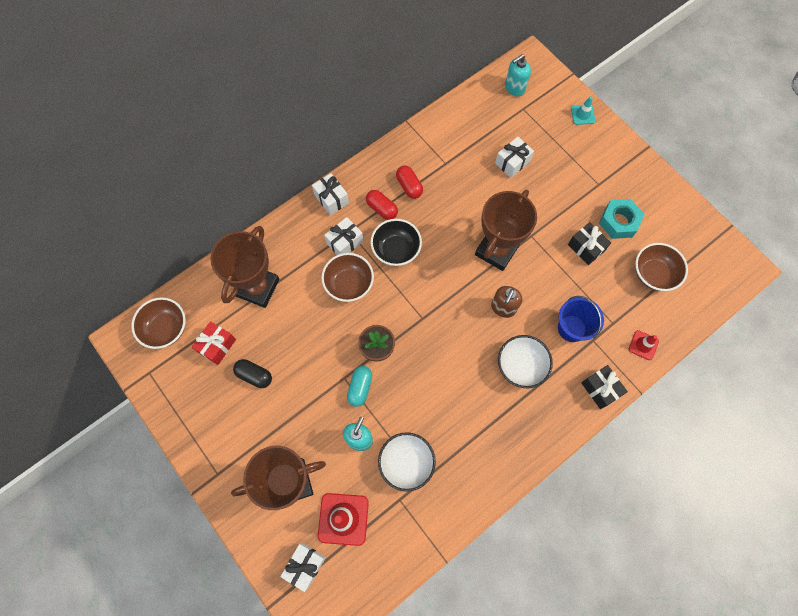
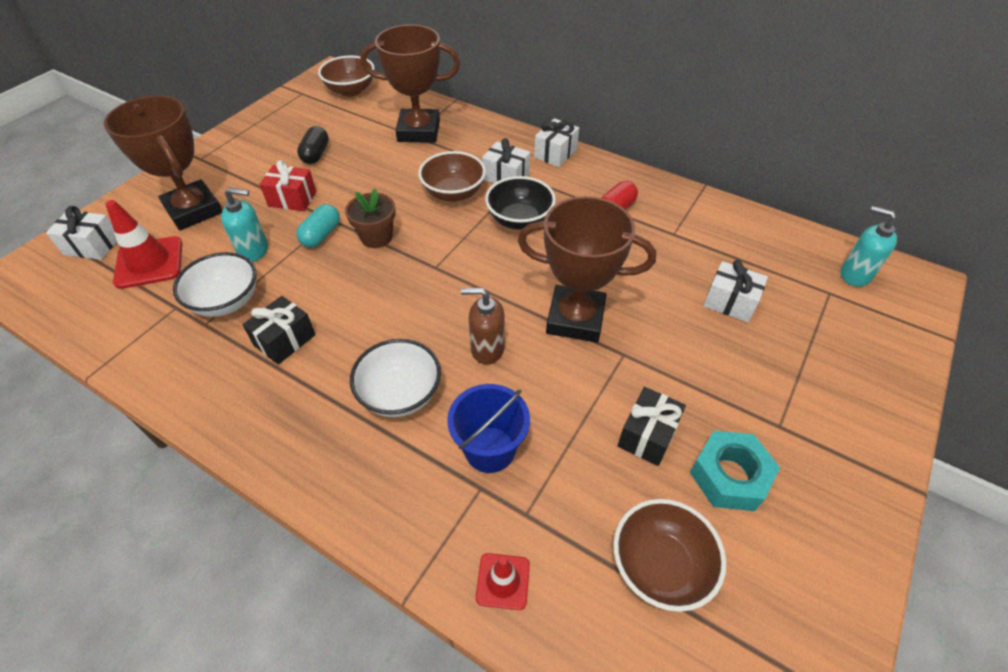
camera: 70 degrees right, 20 degrees down
red gift [192,321,236,365] -> red gift moved to [259,160,316,211]
turquoise capsule [347,366,372,407] -> turquoise capsule turned 60 degrees counterclockwise [296,204,340,248]
red capsule [366,190,398,220] -> none
turquoise traffic cone [571,96,595,125] -> none
black gift [581,365,628,409] -> black gift moved to [242,296,316,365]

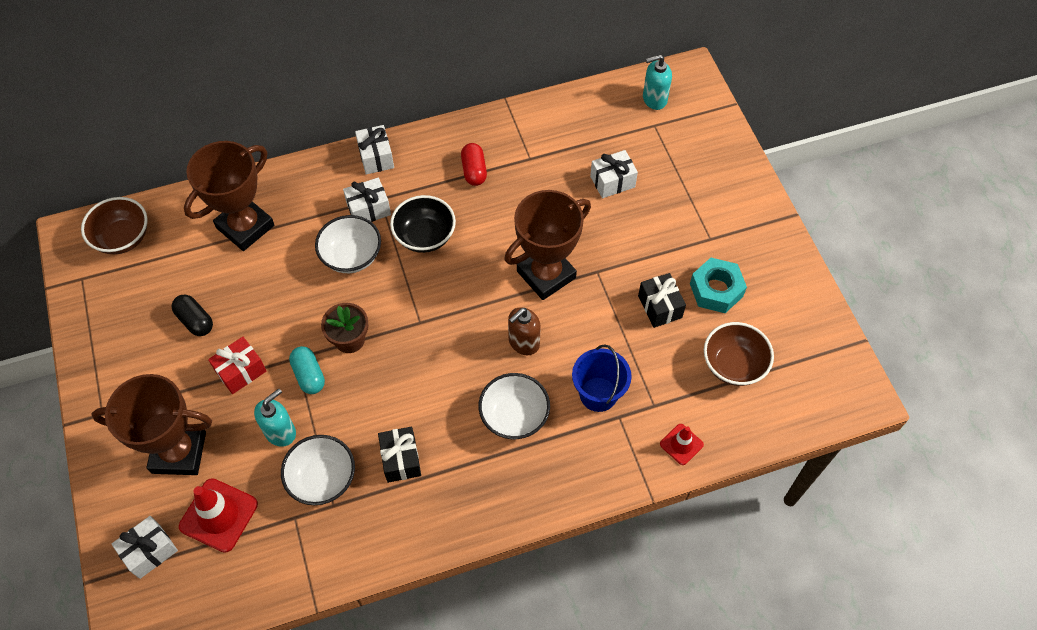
camera: 50 degrees left, 10 degrees up
brown bowl [418,151,486,202] -> white bowl [315,215,381,273]

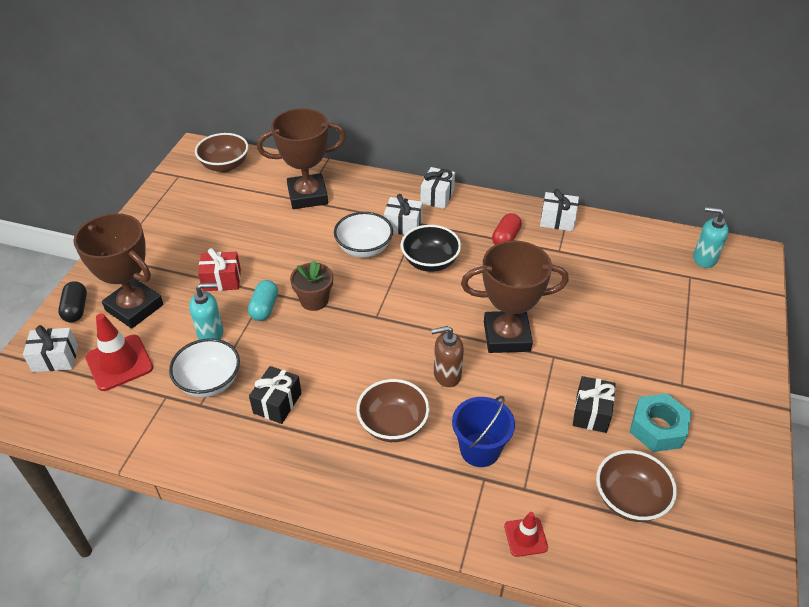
camera: 35 degrees right, 15 degrees down
black capsule [171,295,213,336] -> black capsule moved to [58,281,87,322]
white bowl [478,373,550,439] -> brown bowl [356,379,430,442]
white gift [590,150,638,198] -> white gift moved to [540,189,579,231]

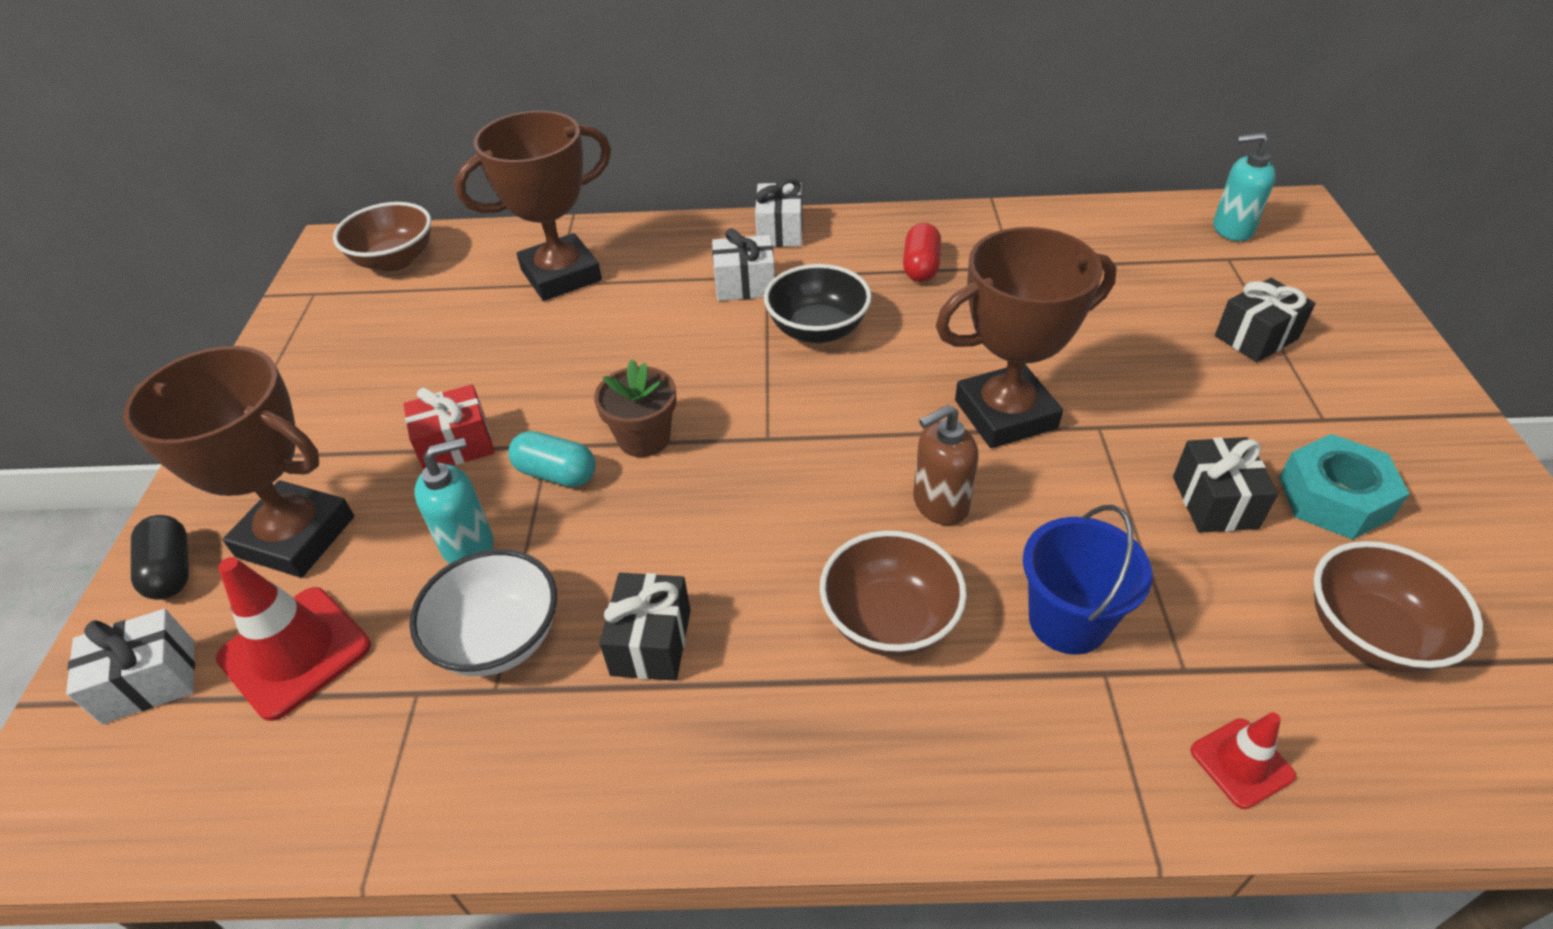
camera: 15 degrees left, 0 degrees up
turquoise capsule [248,280,278,321] -> turquoise capsule turned 60 degrees counterclockwise [508,431,596,487]
white bowl [334,212,393,258] -> none
white gift [540,189,579,231] -> none
none -> black gift [1215,278,1316,362]

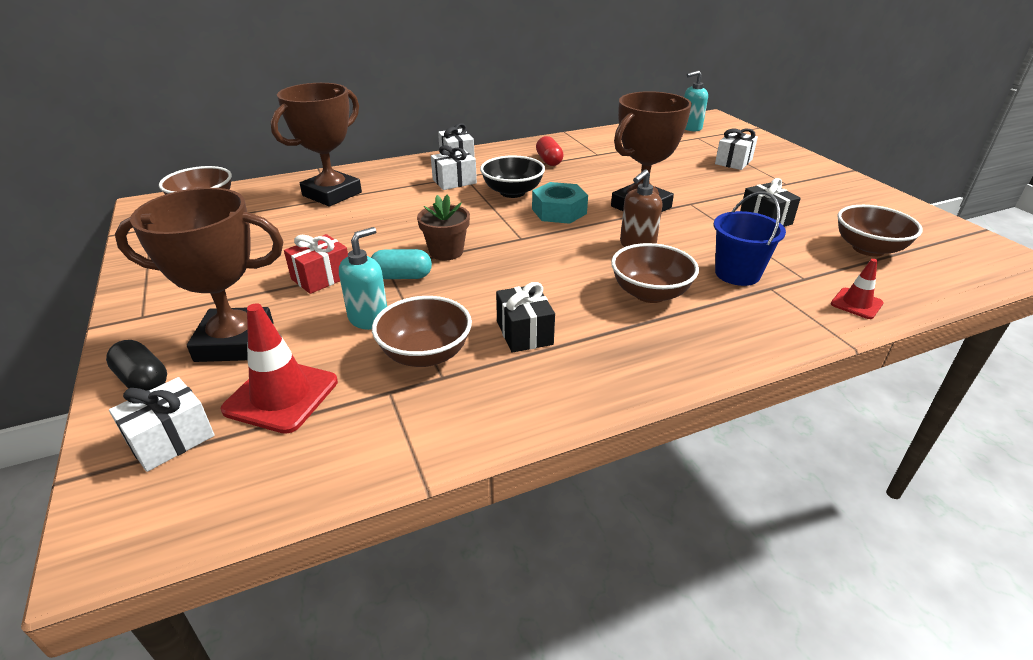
camera: 25 degrees left, 10 degrees down
white bowl [409,549,557,676] -> brown bowl [372,296,472,367]
black gift [1215,278,1316,362] -> white gift [715,129,758,170]
turquoise nut [1279,434,1409,540] -> turquoise nut moved to [532,182,588,224]

